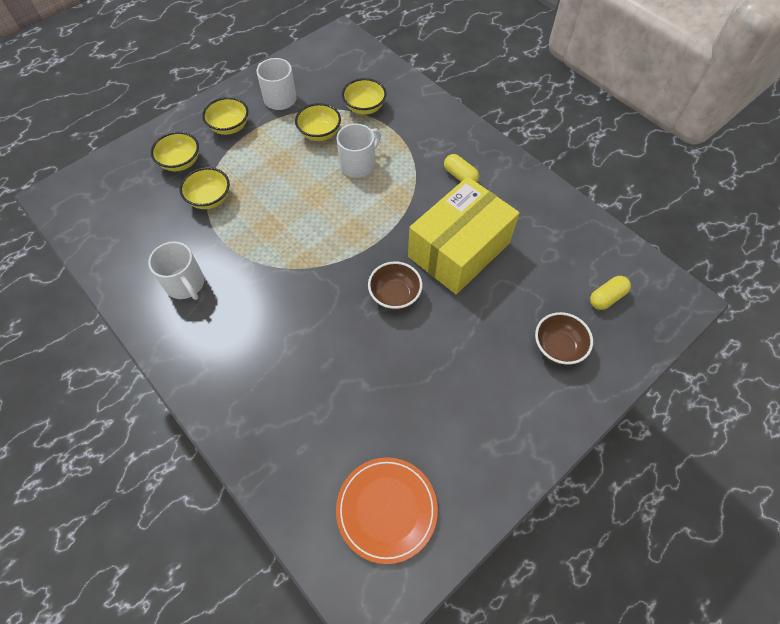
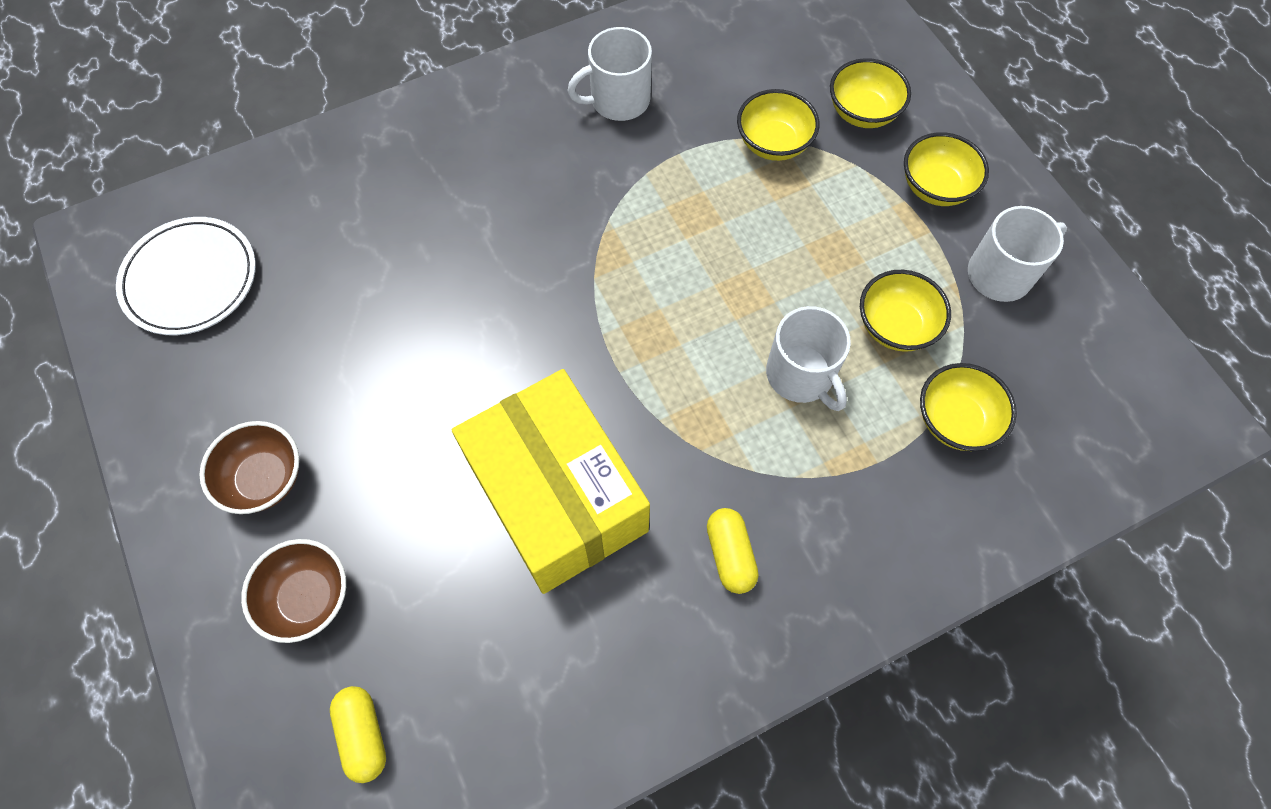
camera: 105 degrees right, 5 degrees up
orange plate [336,457,438,564] -> white plate [116,217,256,336]
brown bowl [368,261,422,310] -> brown bowl moved to [199,421,299,514]
yellow capsule [444,154,479,182] -> yellow capsule turned 75 degrees counterclockwise [707,508,759,594]

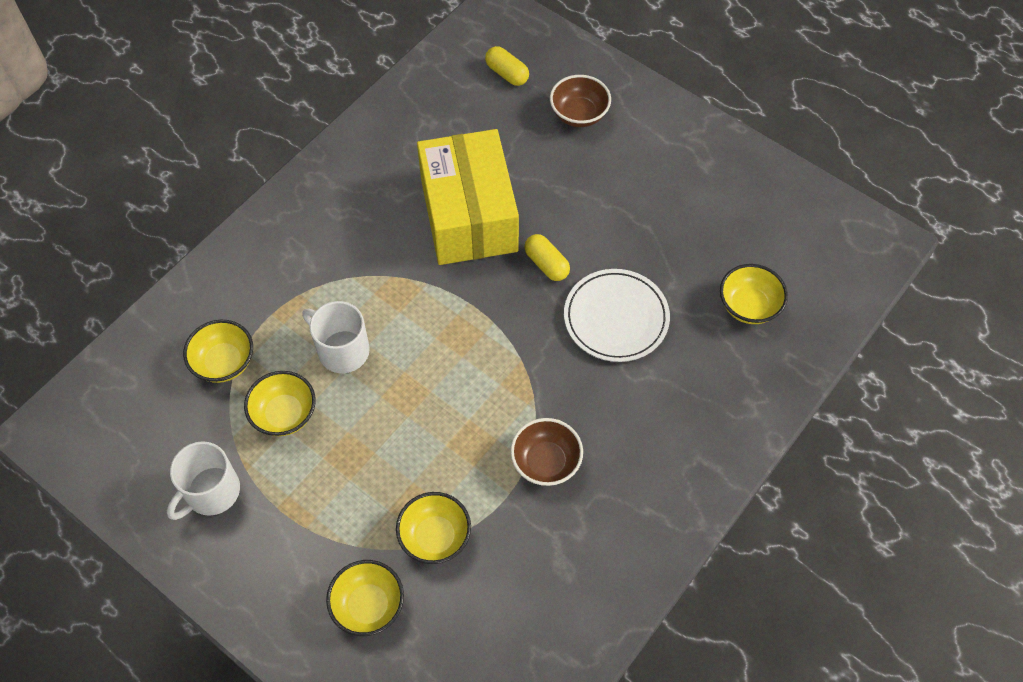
camera: 155 degrees right, 5 degrees down
white plate [116,217,256,336] -> white plate moved to [564,269,670,362]
brown bowl [199,421,299,514] -> brown bowl moved to [510,418,583,486]
yellow box [452,369,650,594] -> yellow box turned 45 degrees clockwise [417,129,519,265]
white mug [567,27,652,121] -> none
yellow capsule [707,508,759,594] -> yellow capsule moved to [524,234,570,281]
yellow bowl [904,132,989,206] -> yellow bowl moved to [720,264,788,324]

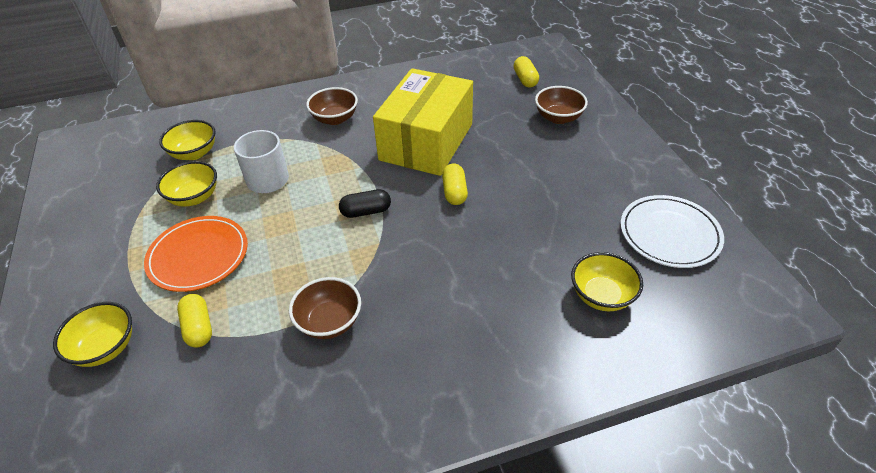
camera: 35 degrees right, 15 degrees down
white mug [167,441,240,520] -> none
yellow bowl [396,492,471,564] -> yellow capsule [177,294,212,348]
white plate [564,269,670,362] -> white plate moved to [620,195,724,268]
none -> orange plate [144,216,248,292]
none -> brown bowl [306,87,358,125]
none -> black capsule [339,189,391,218]

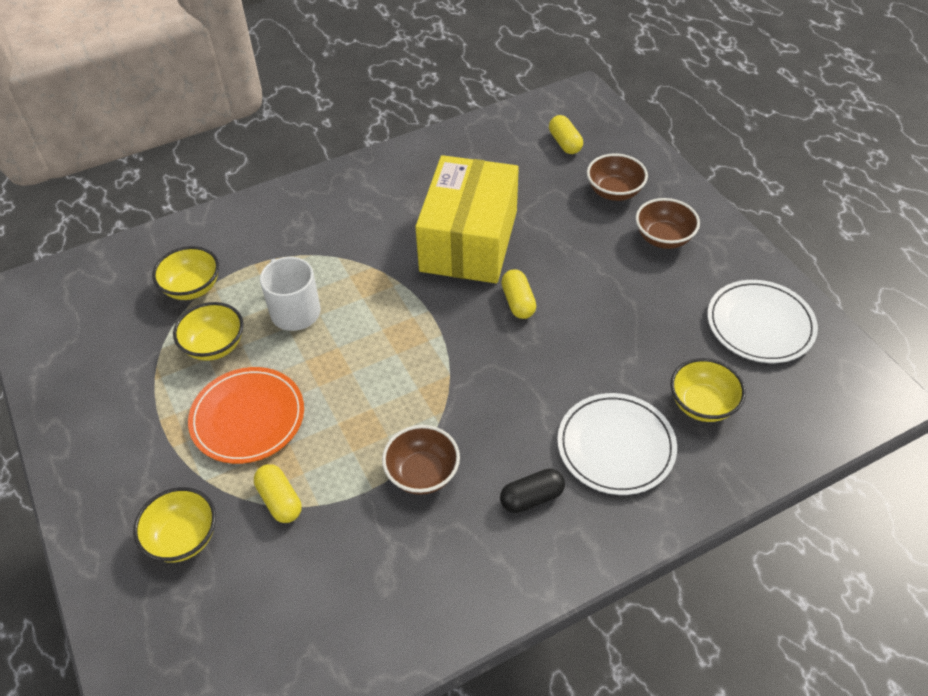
camera: 10 degrees left, 5 degrees up
brown bowl [306,87,358,125] -> brown bowl moved to [636,198,700,249]
black capsule [339,189,391,218] -> black capsule moved to [500,468,565,513]
none -> white plate [557,393,677,495]

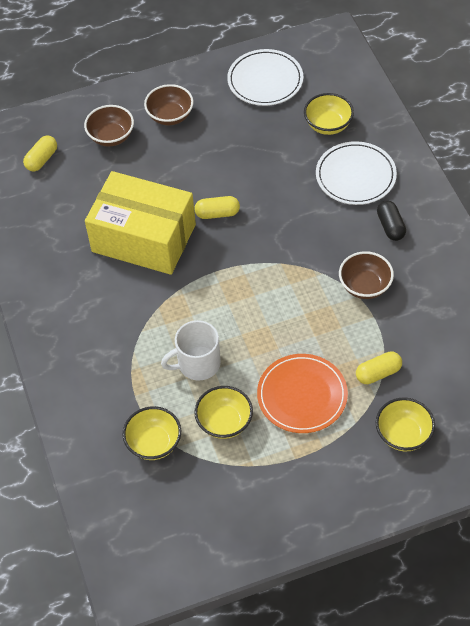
camera: 80 degrees left, 5 degrees up
yellow capsule [549,115,583,154] -> yellow capsule turned 45 degrees counterclockwise [23,136,57,171]

